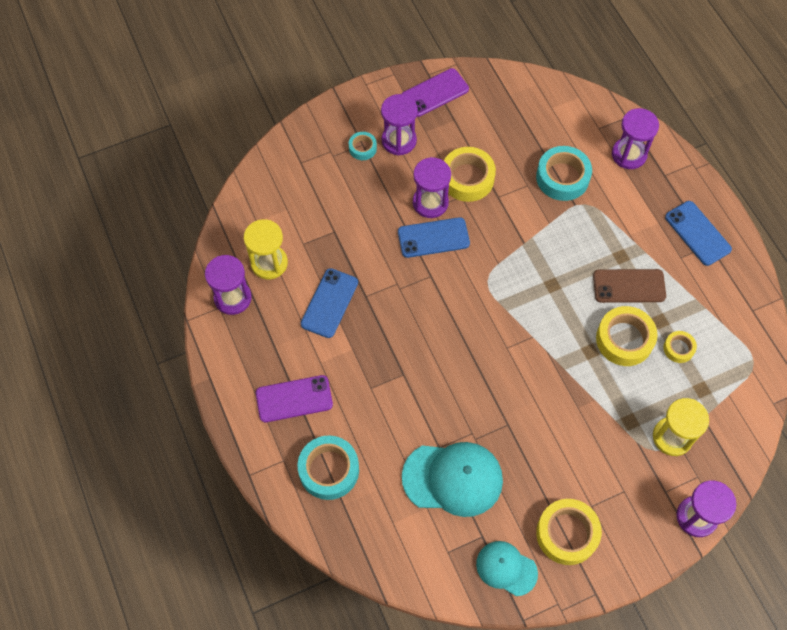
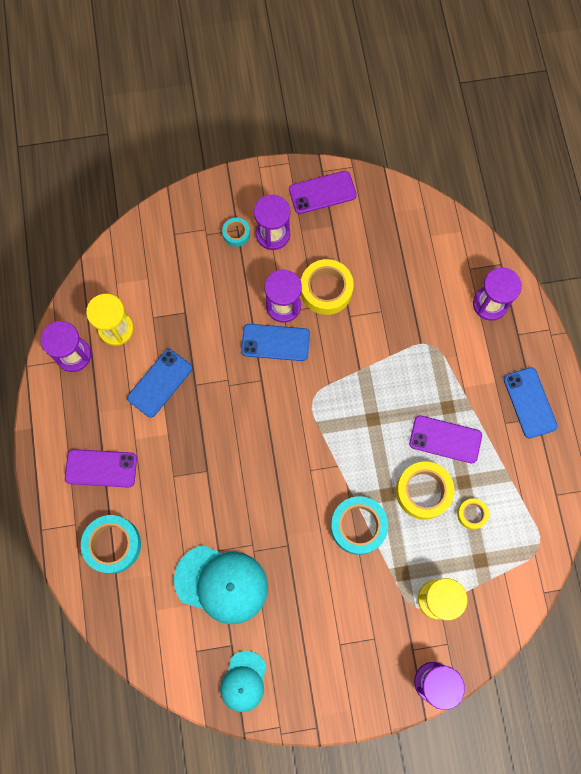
camera: 15 degrees right, 10 degrees up
turquoise cap [476,541,538,596] -> turquoise cap turned 120 degrees counterclockwise [220,651,267,712]
turquoise tape [536,146,592,201] -> turquoise tape moved to [331,496,388,555]
yellow tape [536,499,602,565] -> none
brown phone [593,269,666,303] -> purple phone [409,415,482,463]

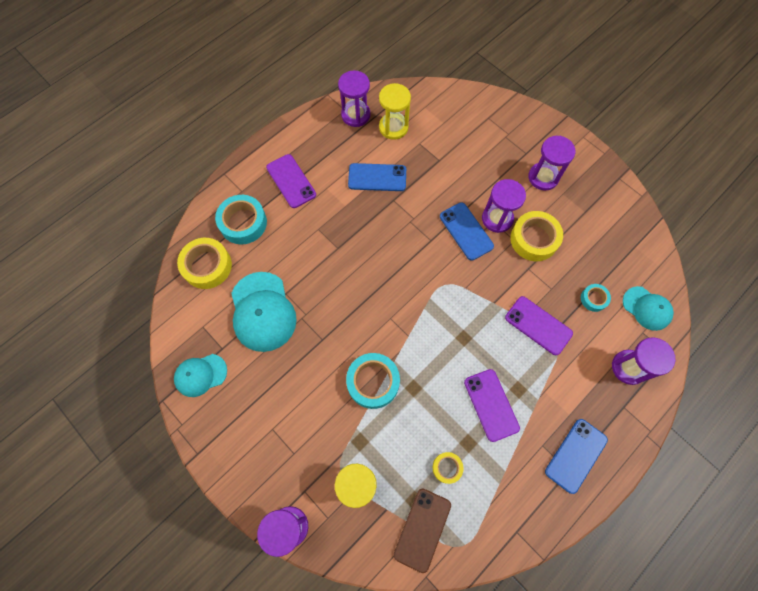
camera: 55 degrees right, 5 degrees down
turquoise tape [222,217,250,247] -> turquoise tape moved to [581,284,611,312]
purple phone [289,171,357,214] -> purple phone moved to [505,296,573,355]
yellow tape [396,461,454,520] -> yellow tape moved to [177,238,232,289]
none -> brown phone [394,489,451,573]
none -> turquoise cap [623,286,674,331]

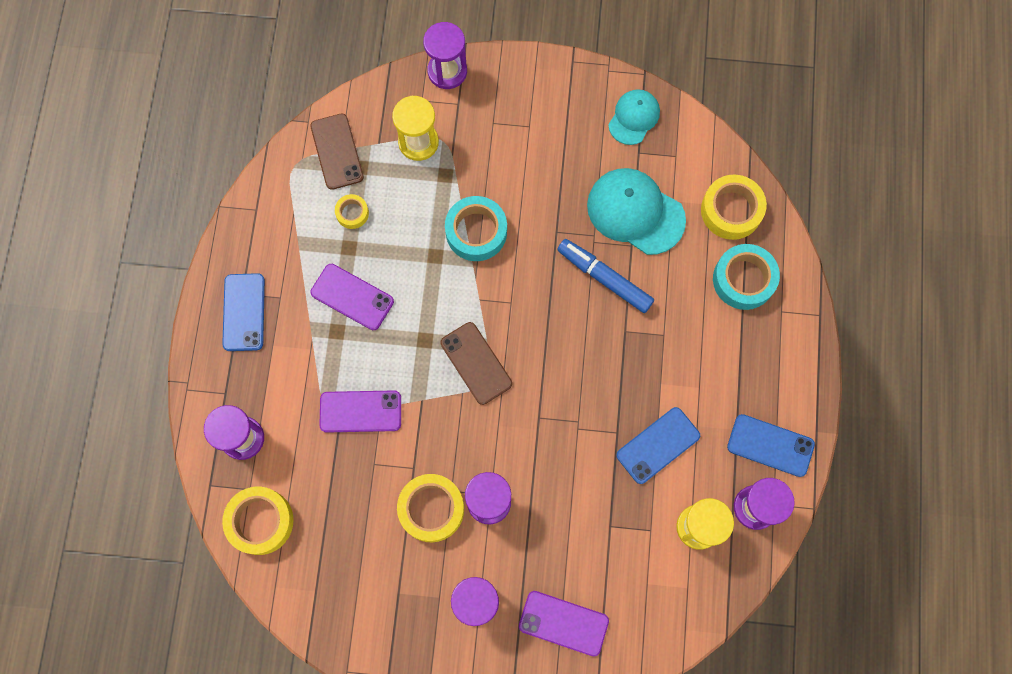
camera: 140 degrees right, 5 degrees up
purple phone [266,154,316,208] -> purple phone moved to [519,591,609,656]
blue phone [440,202,494,261] -> blue phone moved to [727,414,815,477]
turquoise tape [581,284,611,312] -> none
turquoise cap [623,286,674,331] -> yellow tape [222,487,294,555]
none -> brown phone [440,322,512,405]
none -> blue marker [557,239,654,313]

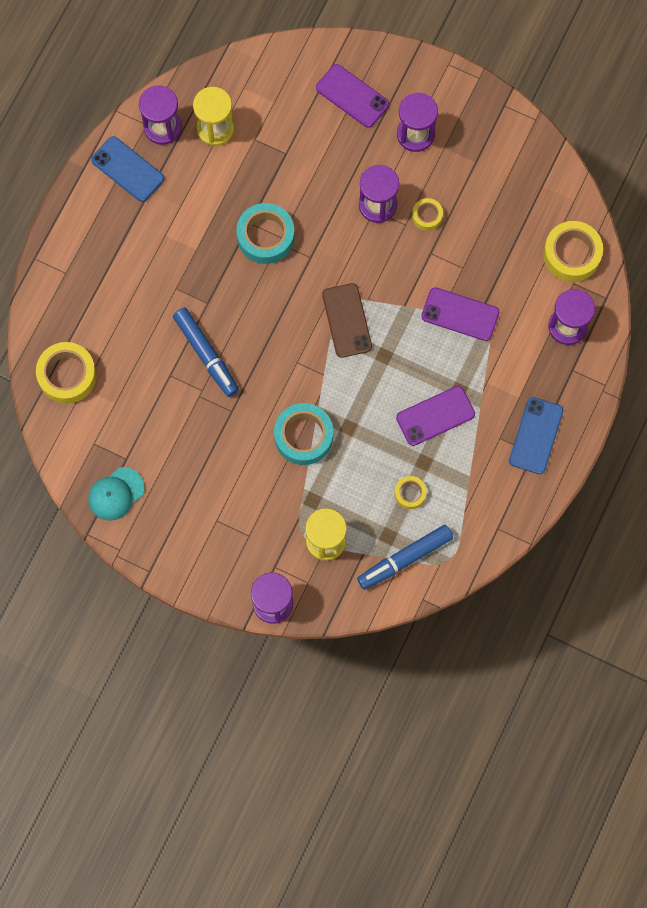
camera: 160 degrees left, 0 degrees up
brown phone [310,114,364,190] -> blue marker [357,525,453,589]
purple phone [310,264,394,330] -> purple phone turned 75 degrees counterclockwise [396,386,475,446]
yellow tape [397,474,464,542] -> yellow tape [412,198,443,231], size x0.53
turquoise cap [587,168,686,255] -> none
blue phone [616,407,700,484] -> none
turquoise tape [713,244,780,310] -> turquoise tape moved to [236,203,295,264]

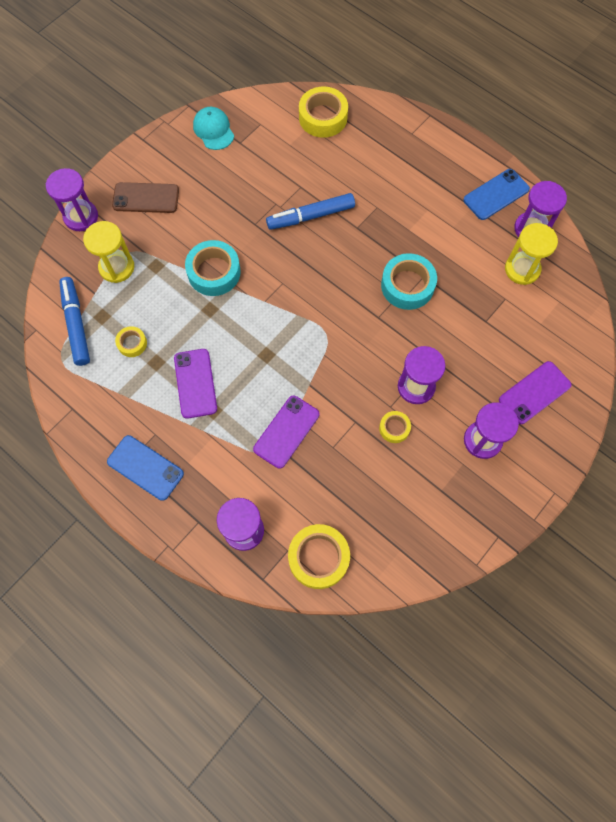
camera: 105 degrees right, 5 degrees down
brown phone [322,283,372,358] -> brown phone moved to [112,182,179,213]

